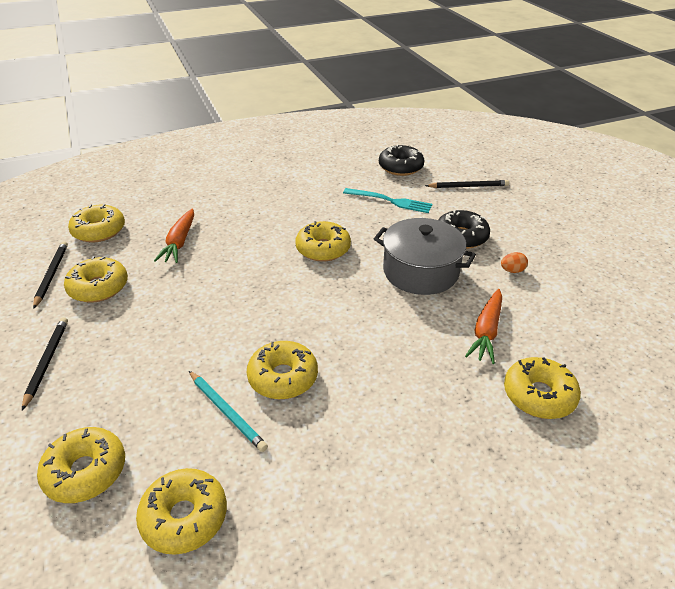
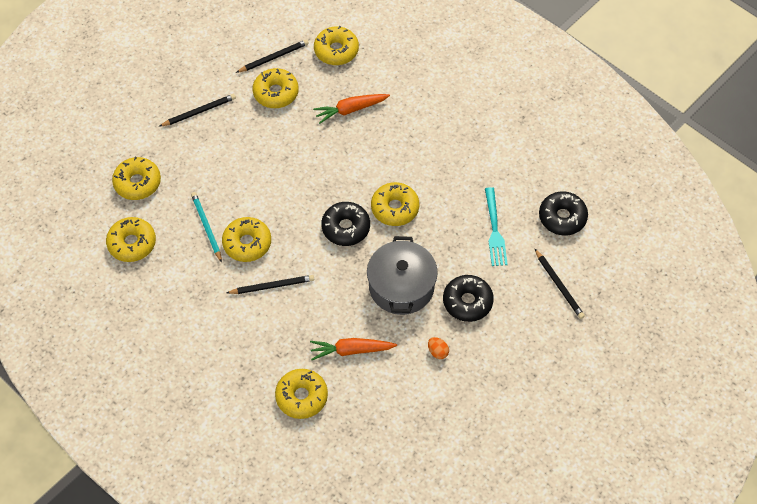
camera: 65 degrees right, 20 degrees up
turquoise pencil [189,371,268,452] -> turquoise pencil turned 135 degrees clockwise [191,192,222,263]
none -> black pencil [227,275,314,294]
none -> black donut [321,202,370,246]

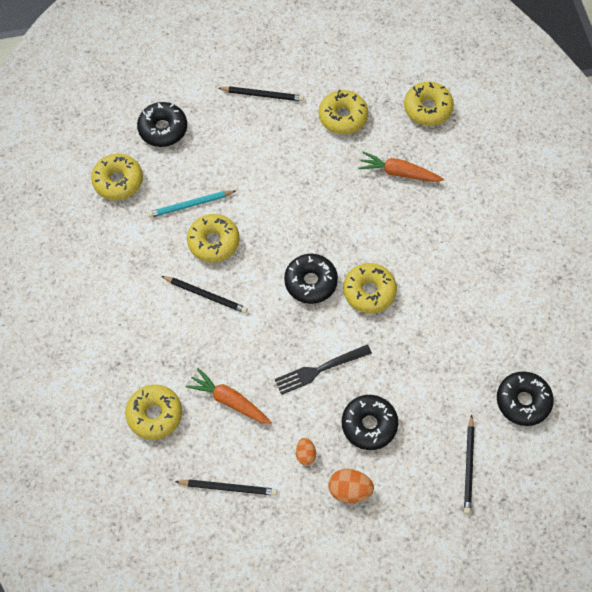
camera: 35 degrees right, 5 degrees up
yellow donut [112,157,161,200] -> black donut [137,102,187,147]
turquoise pencil [191,192,222,263] -> turquoise pencil turned 120 degrees counterclockwise [147,190,236,218]
black pencil [236,39,309,73] -> black pencil moved to [175,479,277,496]
grey pot [367,236,438,315] -> black fork [275,344,372,395]
turquoise fork [485,187,508,266] -> none
none -> orange egg [329,469,374,503]

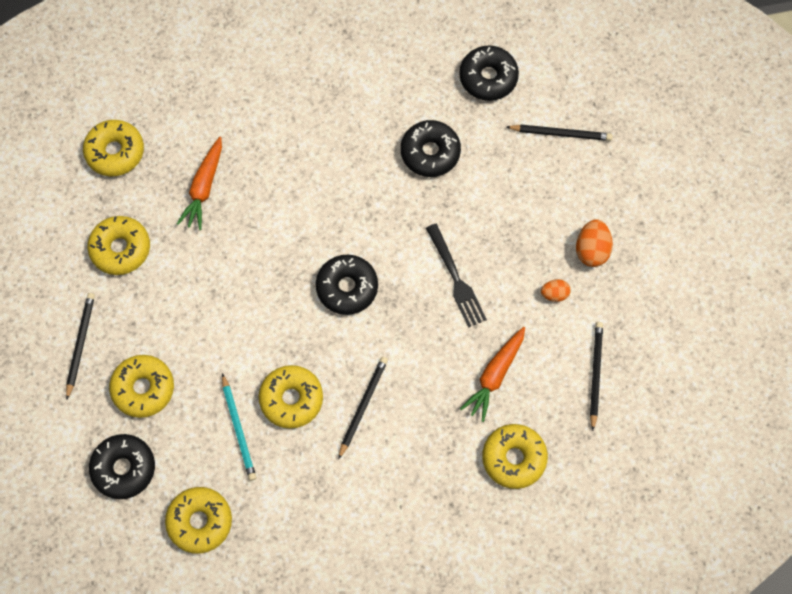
camera: 90 degrees left, 5 degrees up
black donut [342,395,398,450] -> black donut moved to [401,120,461,177]
yellow donut [343,263,397,313] -> yellow donut moved to [109,355,174,418]

